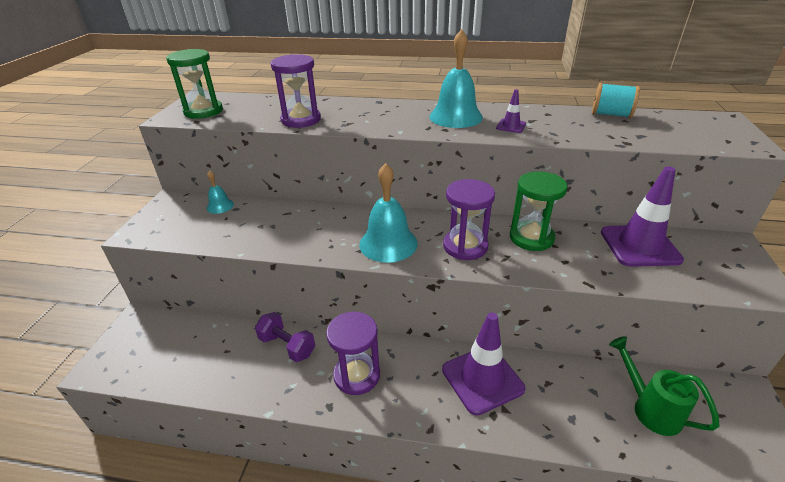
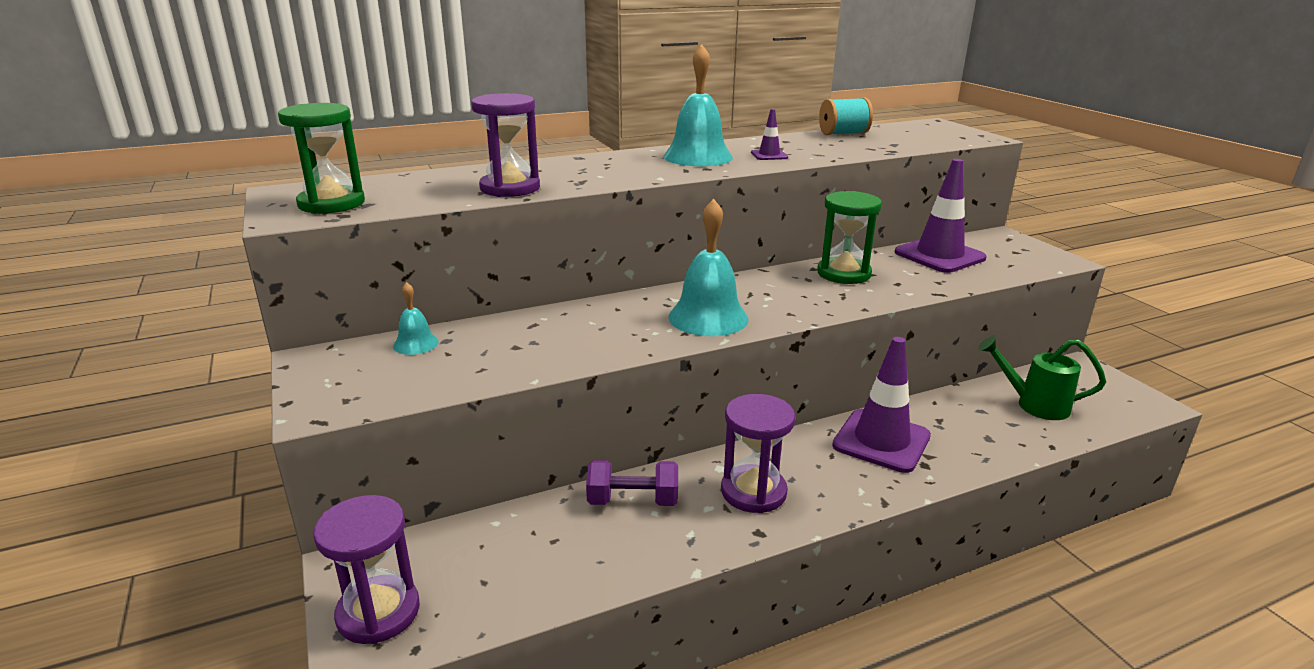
camera: 35 degrees left, 10 degrees down
purple hourglass [443,179,495,260] -> purple hourglass moved to [313,495,420,644]

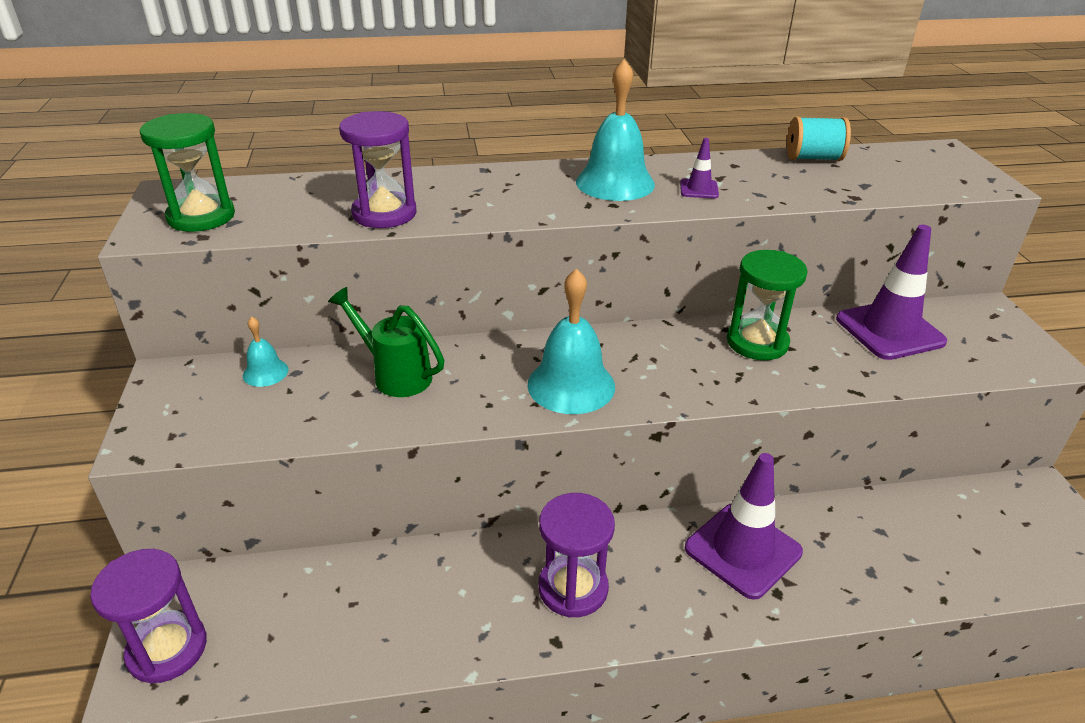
camera: 15 degrees right, 10 degrees up
purple dumbbell [586,460,678,506] -> none
green watering can [979,336,1106,420] -> green watering can moved to [328,287,445,397]

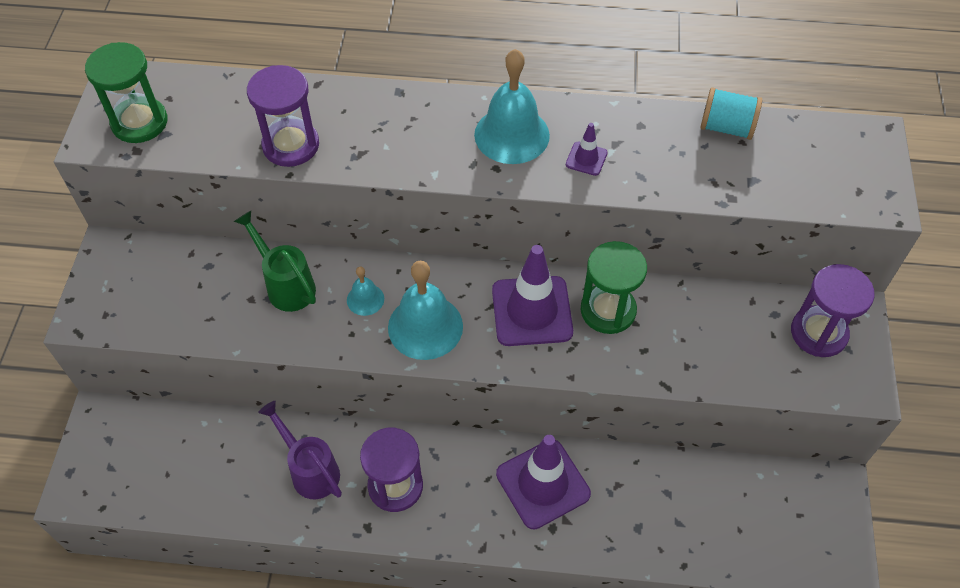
camera: 15 degrees right, 20 degrees up
purple hourglass [90,549,207,683] -> purple hourglass moved to [791,264,875,357]
turquoise bell [243,316,289,387] -> turquoise bell moved to [347,267,384,316]
purple traffic cone [836,225,947,360] -> purple traffic cone moved to [492,245,573,346]
none -> purple watering can [258,401,342,499]

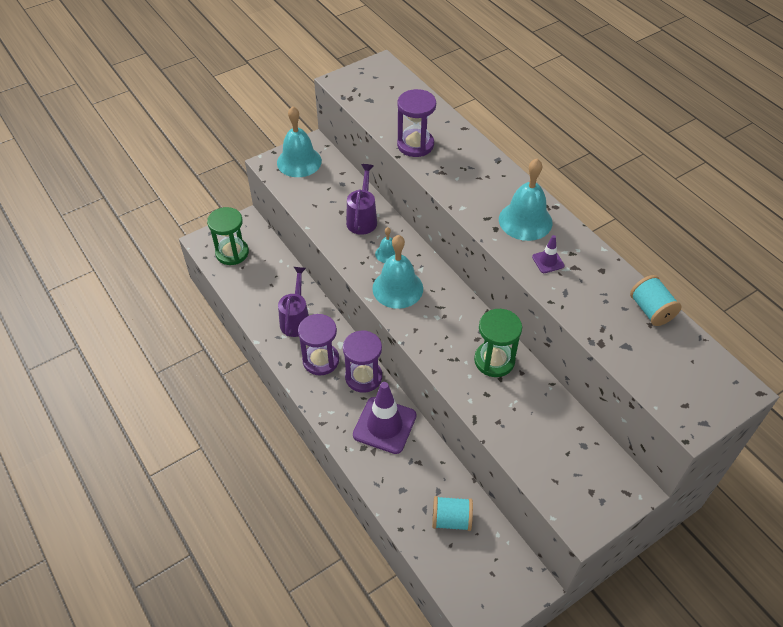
camera: 50 degrees right, 5 degrees down
green hourglass [85,42,167,143] -> green hourglass moved to [207,207,249,265]
green watering can [234,211,316,312] -> purple watering can [346,164,377,235]
purple traffic cone [492,245,573,346] -> none
purple hourglass [791,264,875,357] -> purple hourglass moved to [343,330,382,393]
none -> turquoise bell [277,106,322,177]
none -> turquoise spool [432,496,473,531]

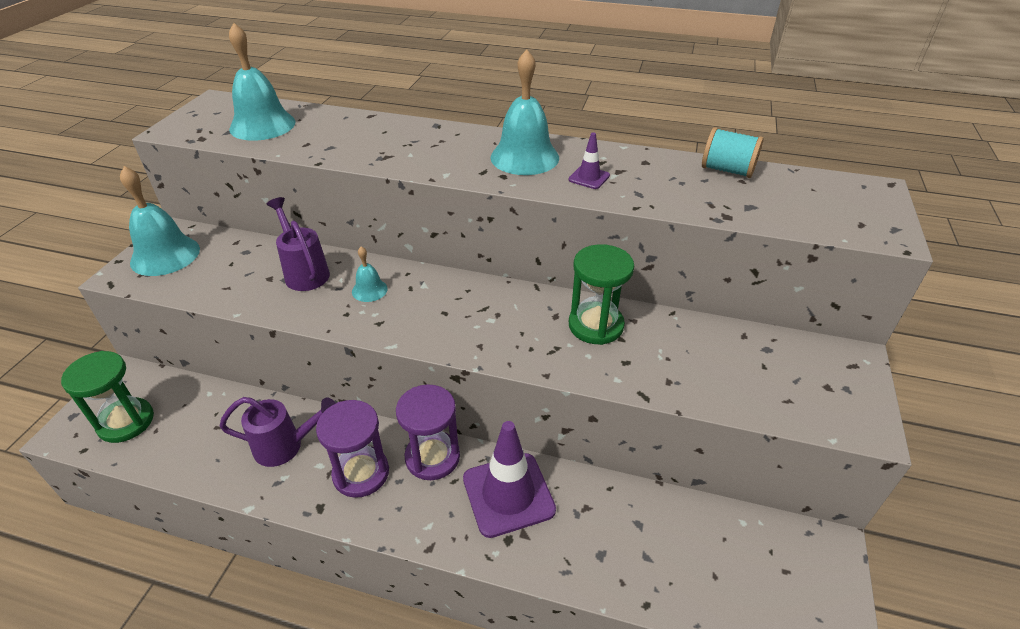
camera: 40 degrees left, 10 degrees down
purple watering can [278,267,309,337] -> purple watering can turned 120 degrees clockwise [220,397,336,467]
turquoise bell [372,235,423,309] -> turquoise bell moved to [229,23,295,141]
purple hourglass [397,89,436,157] -> none
turquoise spool [432,496,473,531] -> none

